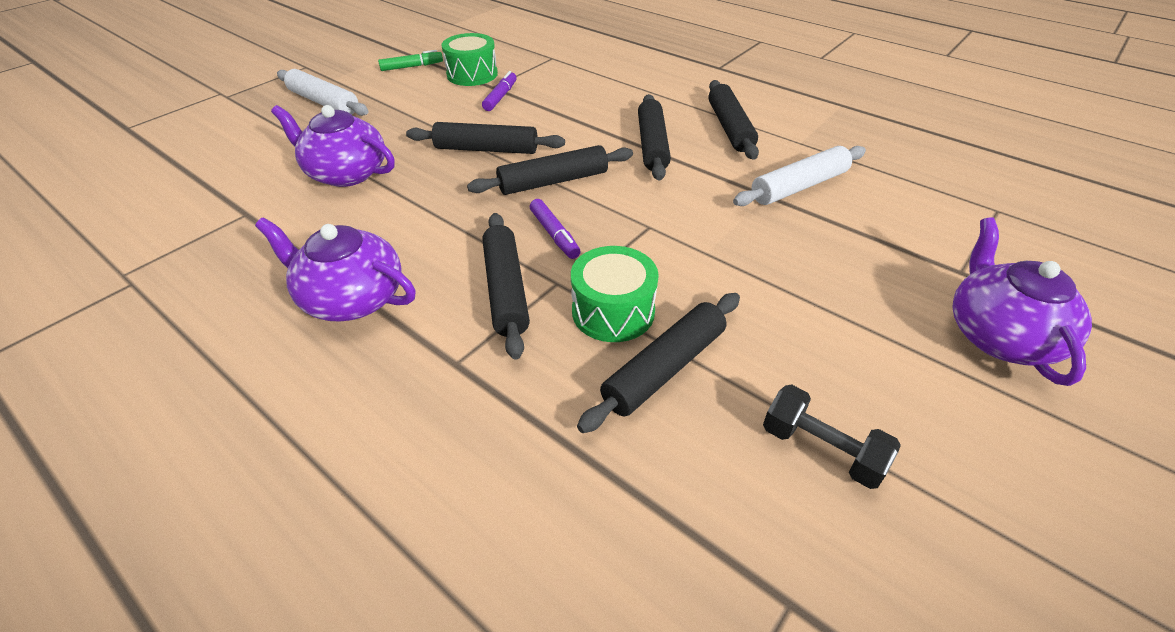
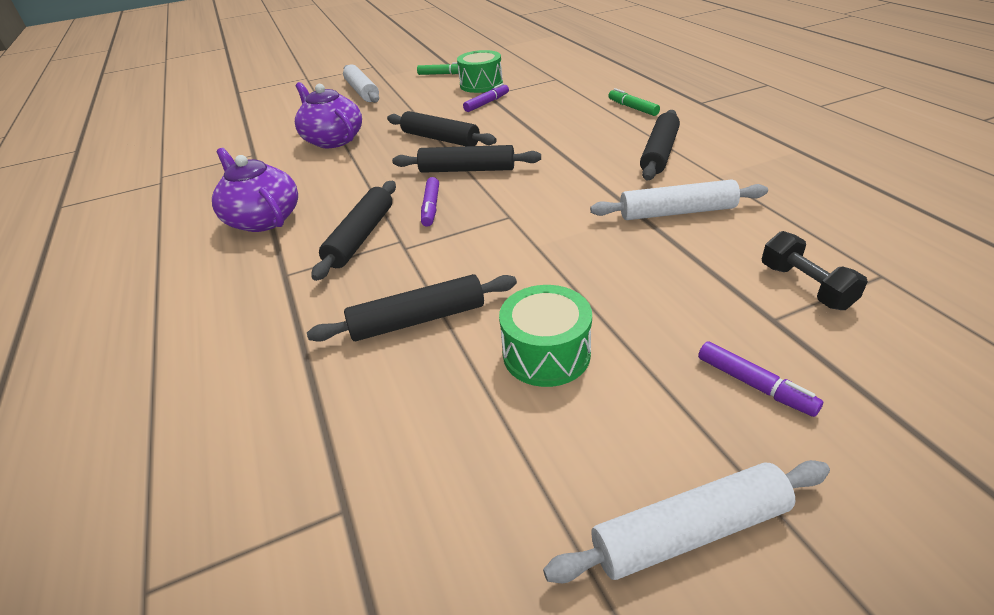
camera: 30 degrees right, 5 degrees down
green drum [571,246,659,342] -> green drum moved to [499,285,592,387]
black rolling pin [638,94,671,181] -> none
black dumbbell [763,385,901,489] -> black dumbbell moved to [762,231,868,310]
purple teapot [953,217,1092,386] -> purple marker [698,341,823,417]
none -> white rolling pin [543,460,830,583]
none -> green marker [608,88,660,116]

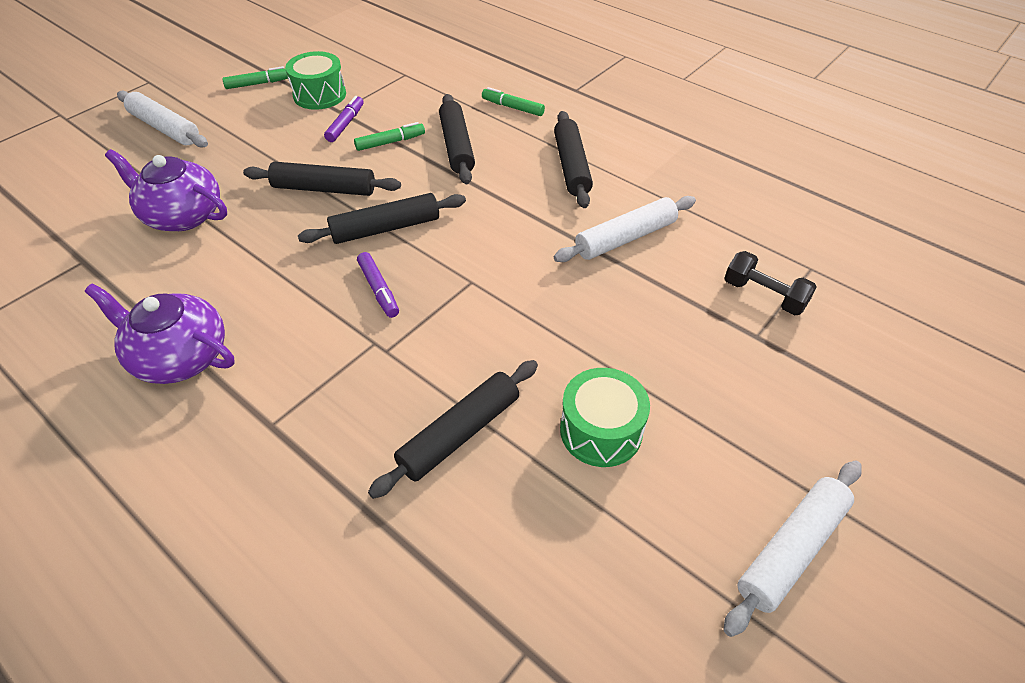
camera: 30 degrees left, 10 degrees up
black rolling pin [311,181,396,281] -> black rolling pin moved to [439,94,475,184]
purple marker [698,341,823,417] -> none
none -> green marker [354,122,425,151]

